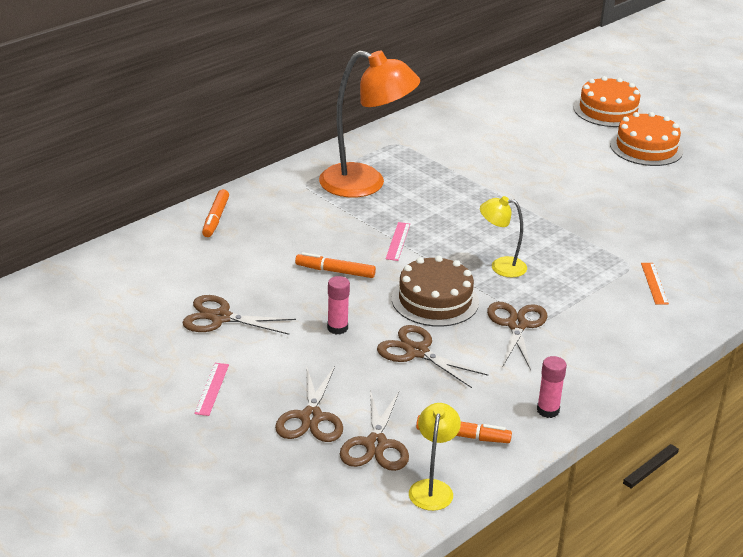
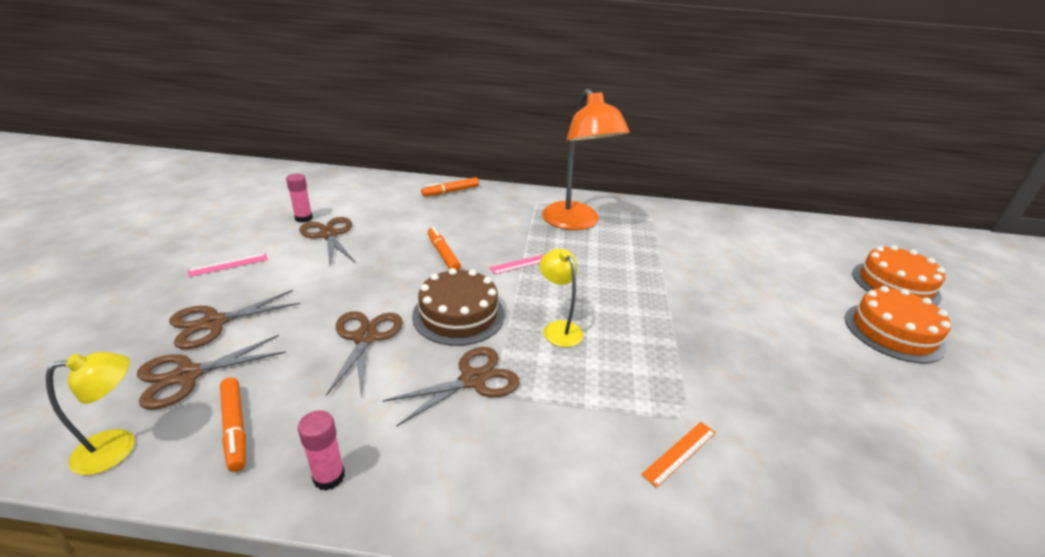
camera: 50 degrees right, 0 degrees up
pink glue stick [327,276,350,335] -> pink glue stick moved to [286,174,313,223]

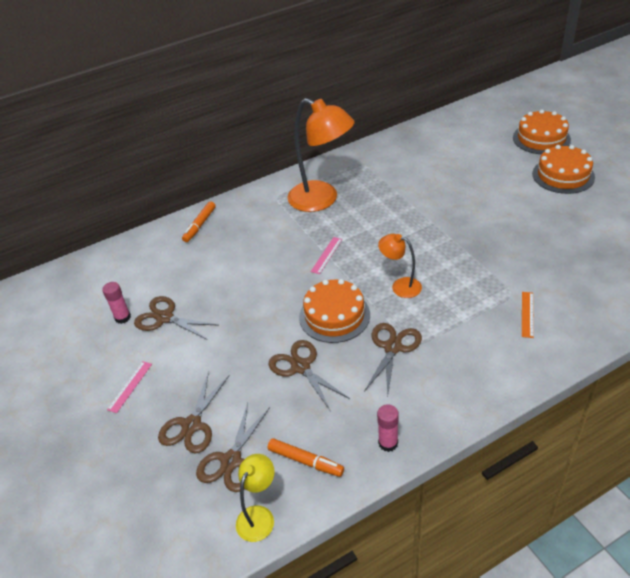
camera: 30 degrees left, 10 degrees up
brown cake [412,268,505,346] -> orange cake [299,279,370,343]
orange marker [428,227,461,270] -> none
yellow lamp [540,249,584,347] -> orange lamp [378,234,422,298]

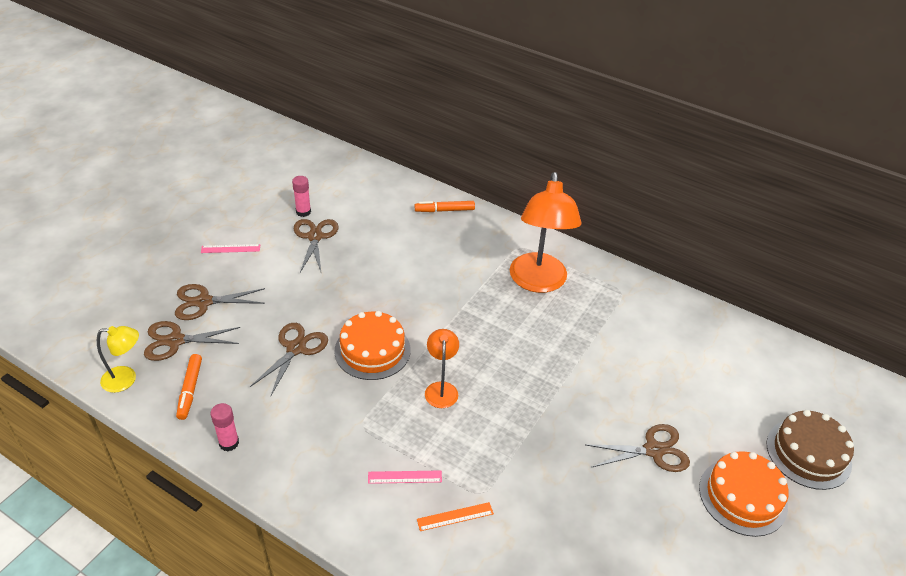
camera: 55 degrees right, 0 degrees up
pink ruler [311,237,342,274] -> pink ruler moved to [368,470,442,484]
brown scissors [364,323,422,395] -> brown scissors moved to [585,424,690,472]
orange cake [513,110,571,155] -> brown cake [766,410,854,490]

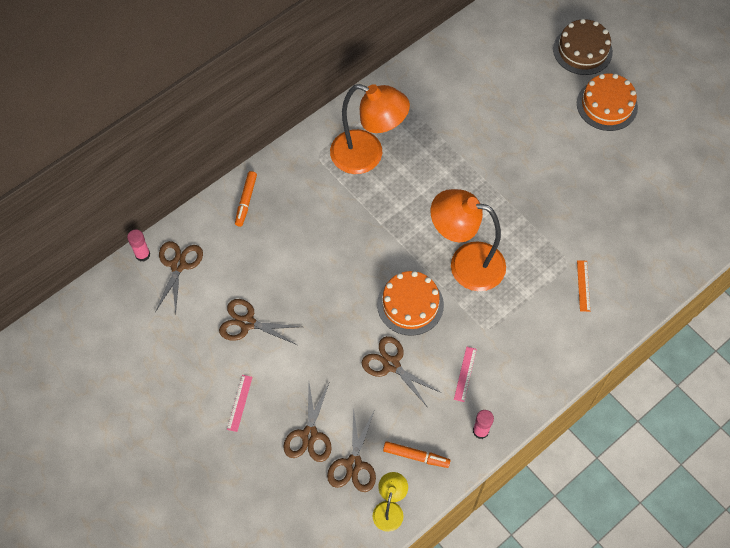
camera: 70 degrees left, 20 degrees up
pink glue stick [292,176,311,217] -> pink glue stick moved to [127,229,150,262]
pink ruler [368,470,442,484] -> pink ruler moved to [454,347,477,402]
orange lamp [425,329,459,408] -> orange lamp [430,189,506,291], size x1.99
brown scissors [585,424,690,472] -> brown scissors moved to [155,241,203,316]

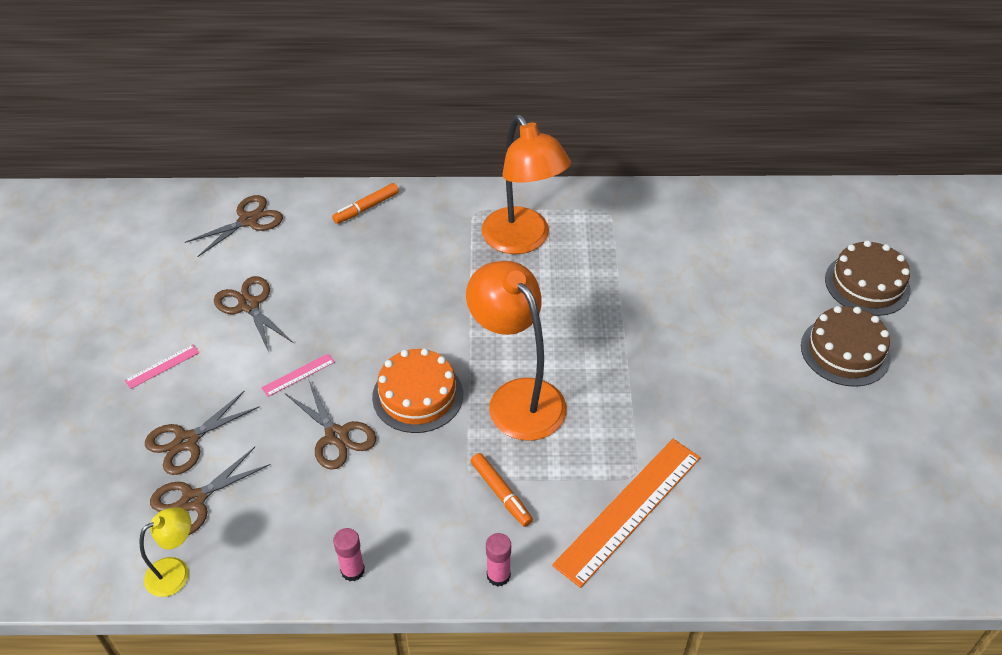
camera: 40 degrees right, 15 degrees down
pink glue stick [127,229,150,262] -> pink glue stick moved to [486,533,511,587]
brown scissors [362,336,441,406] -> brown scissors turned 150 degrees clockwise [285,379,376,470]
orange marker [383,441,451,468] -> orange marker moved to [471,453,533,527]
pink ruler [454,347,477,402] -> pink ruler moved to [261,353,335,397]
orange cake [577,73,638,131] -> brown cake [801,306,891,387]
orange ruler [577,260,590,312] -> orange ruler [552,439,701,588], size x2.36

